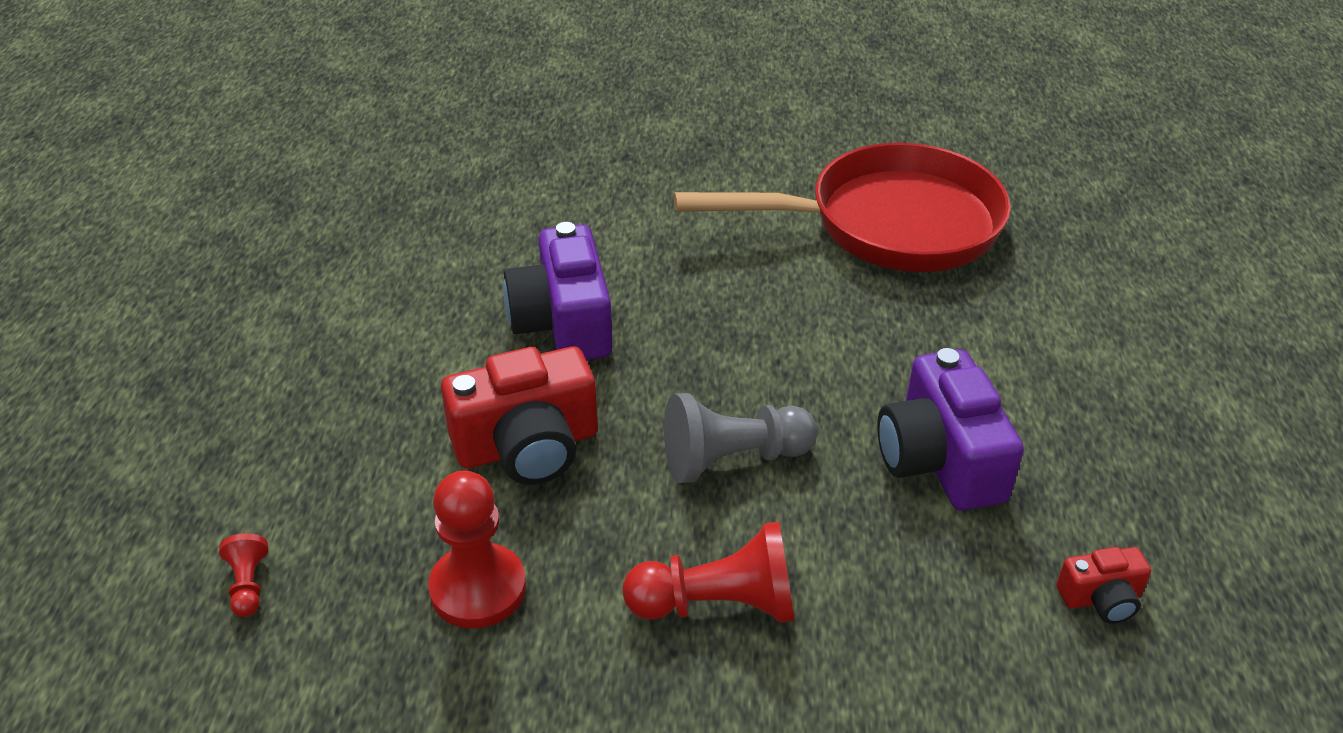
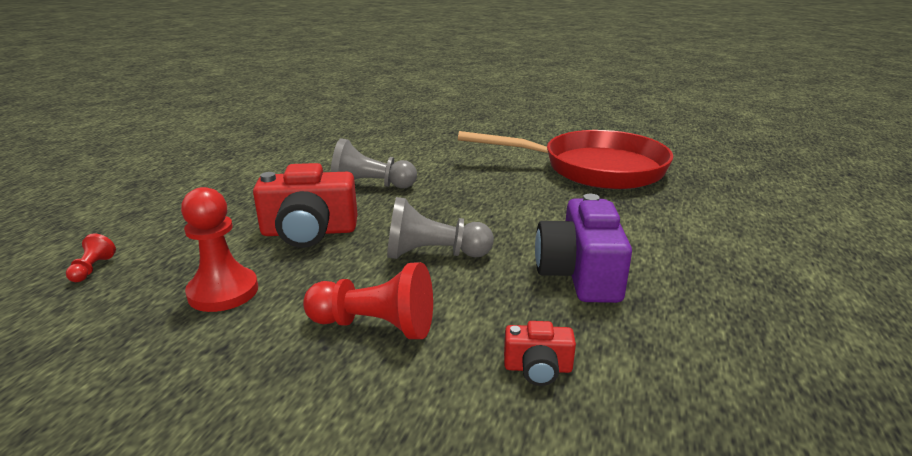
camera: 15 degrees right, 15 degrees down
purple camera [503,222,612,360] -> grey pawn [331,138,417,189]
red camera [1056,547,1151,624] -> red camera moved to [504,321,576,386]

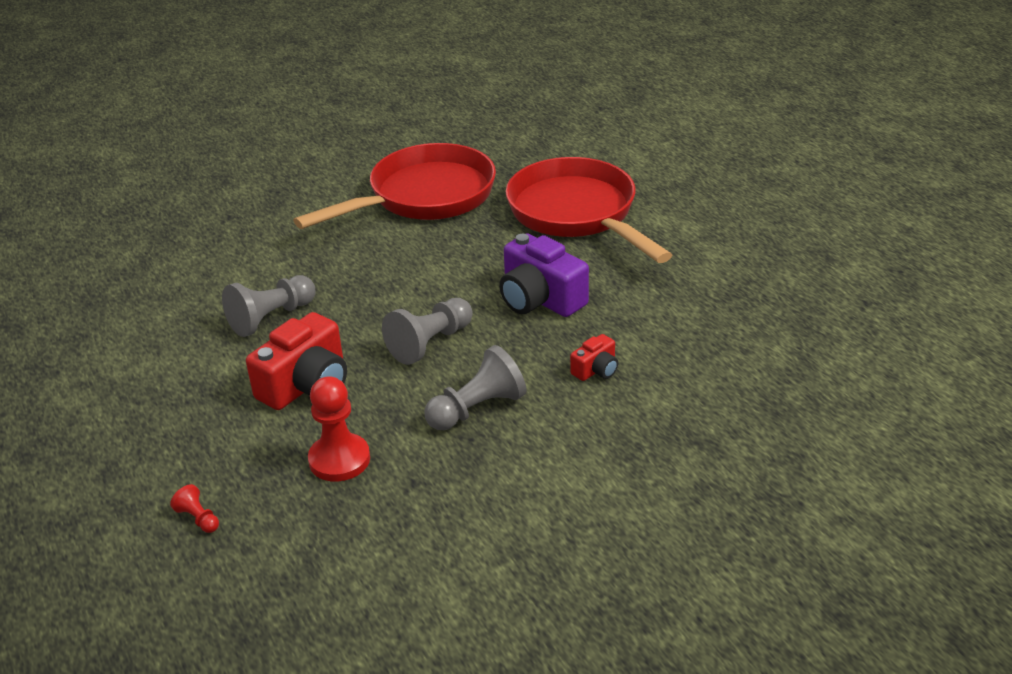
camera: 45 degrees left, 10 degrees up
red pawn [303,262,433,339] -> grey pawn [424,345,526,430]
none -> red pan [506,157,672,263]

